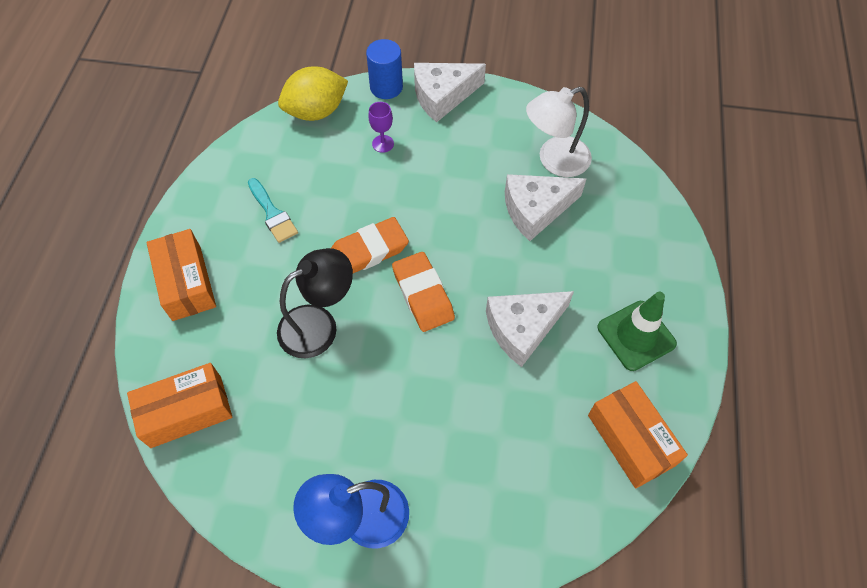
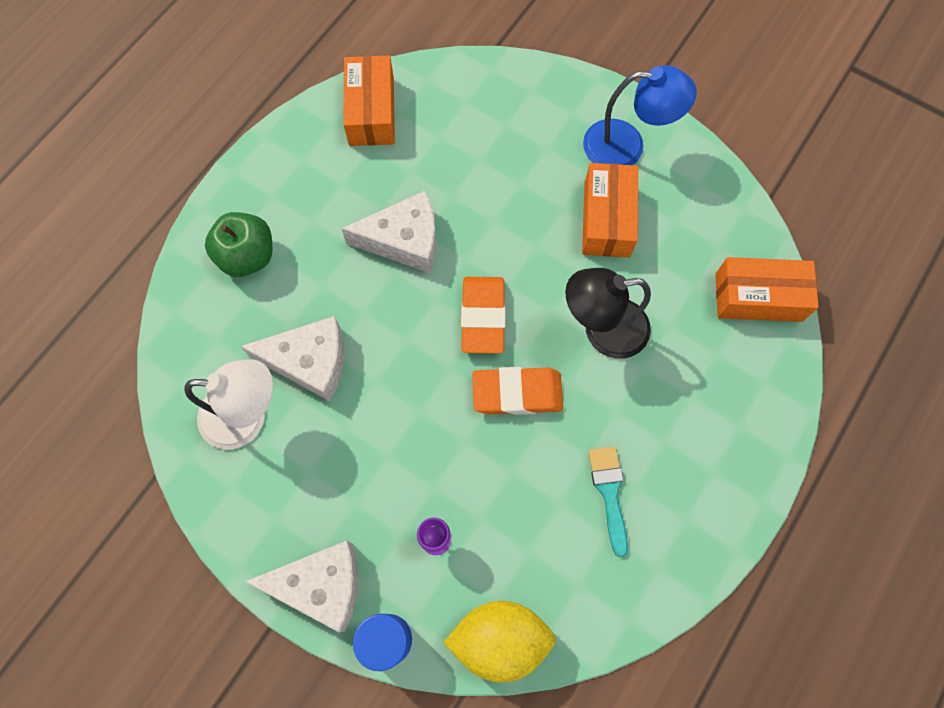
camera: 155 degrees left, 10 degrees up
orange box [147,229,216,321] -> orange box moved to [582,163,638,258]
green traffic cone [598,292,677,371] -> none
none -> green apple [205,212,273,277]

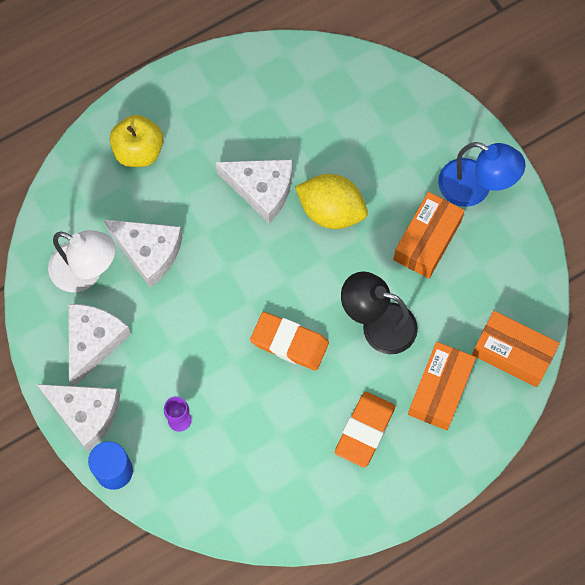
camera: 25 degrees right, 0 degrees up
green apple [205,212,273,277] -> yellow apple [110,115,164,167]
orange box [343,55,395,146] -> orange box moved to [408,342,476,430]
yellow lemon [443,601,555,683] -> yellow lemon moved to [295,174,368,229]
orange eraser [461,277,506,354] -> orange eraser moved to [335,392,395,468]
turquoise brush [588,447,628,557] -> none
none -> white cheese [68,304,131,386]

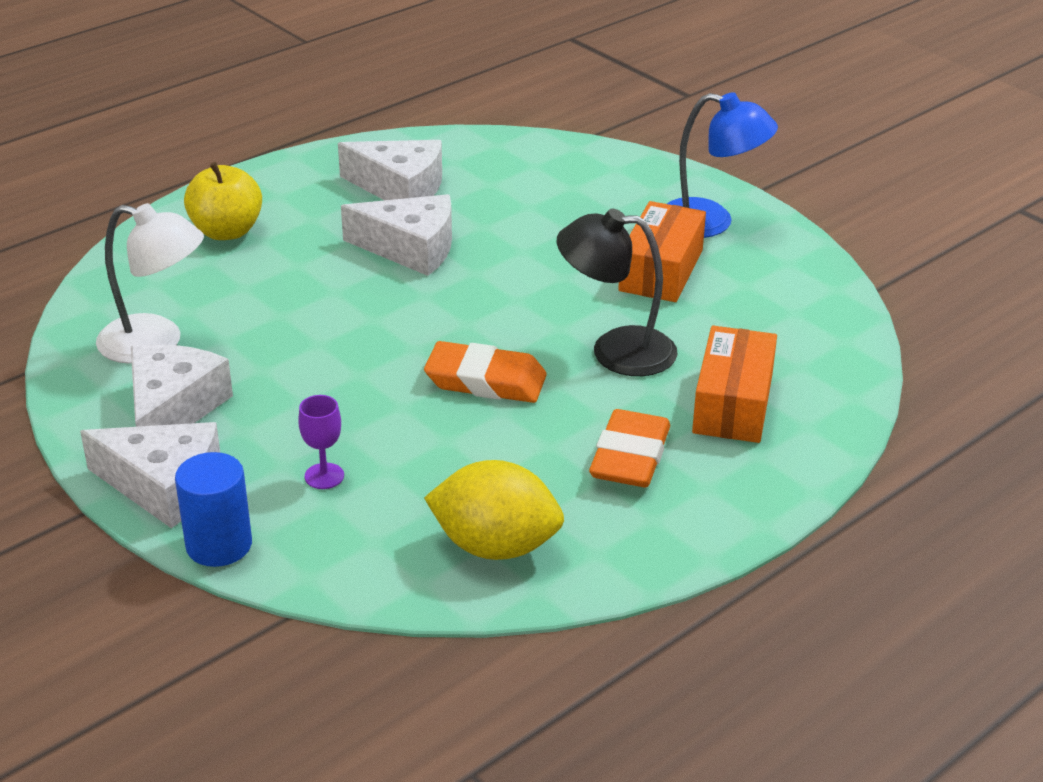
camera: 10 degrees left, 35 degrees down
white cheese [104,219,183,287] -> white cheese moved to [338,140,442,200]
yellow lemon [295,174,368,229] -> yellow lemon moved to [424,460,564,560]
orange box [472,311,560,387] -> none

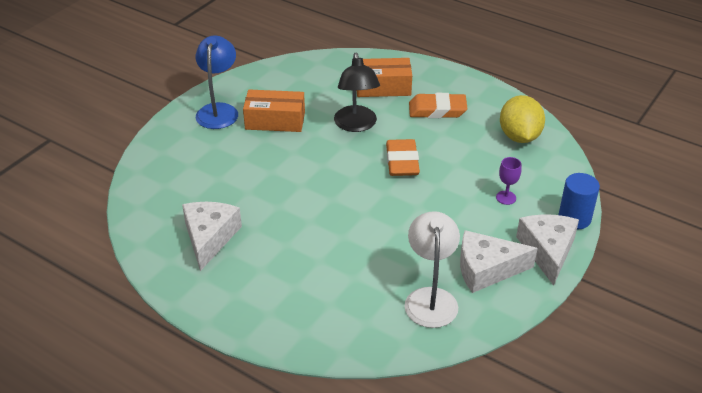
camera: 105 degrees left, 5 degrees up
yellow apple [184,162,262,240] -> none
white cheese [341,194,452,276] -> none

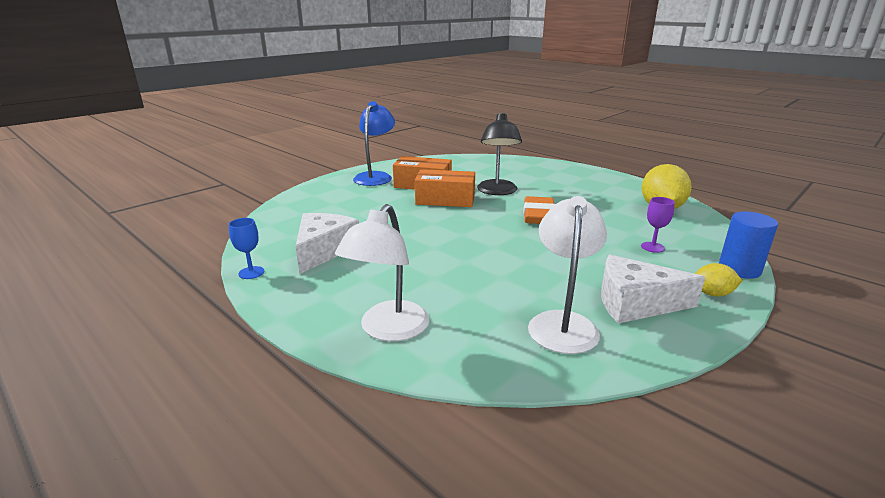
camera: 10 degrees right, 15 degrees down
orange box [357,58,412,97] -> orange box moved to [415,169,475,207]
orange eraser [409,93,468,118] -> none
white cheese [516,214,579,286] -> yellow lemon [695,263,742,297]
none -> blue goblet [229,218,264,279]
none -> white lamp [335,204,429,341]

